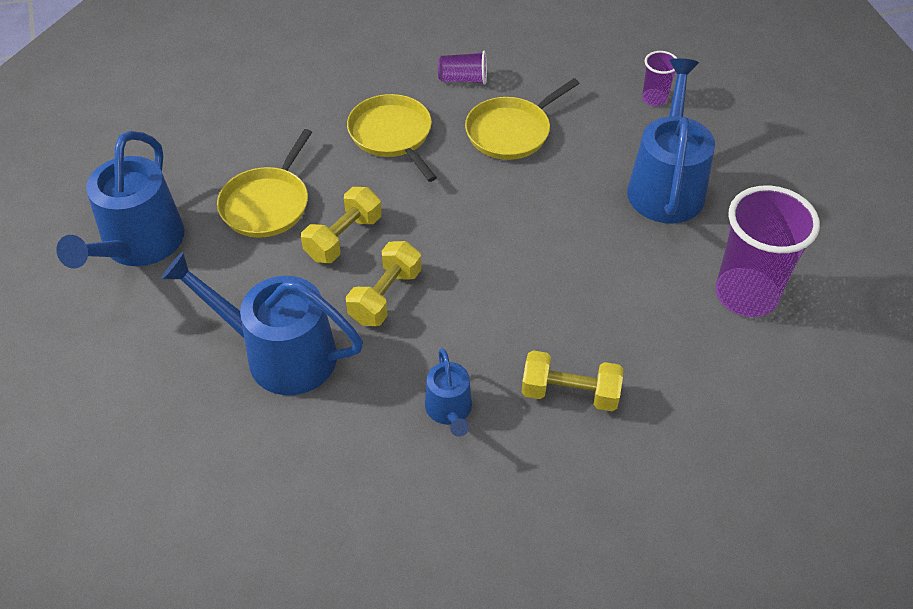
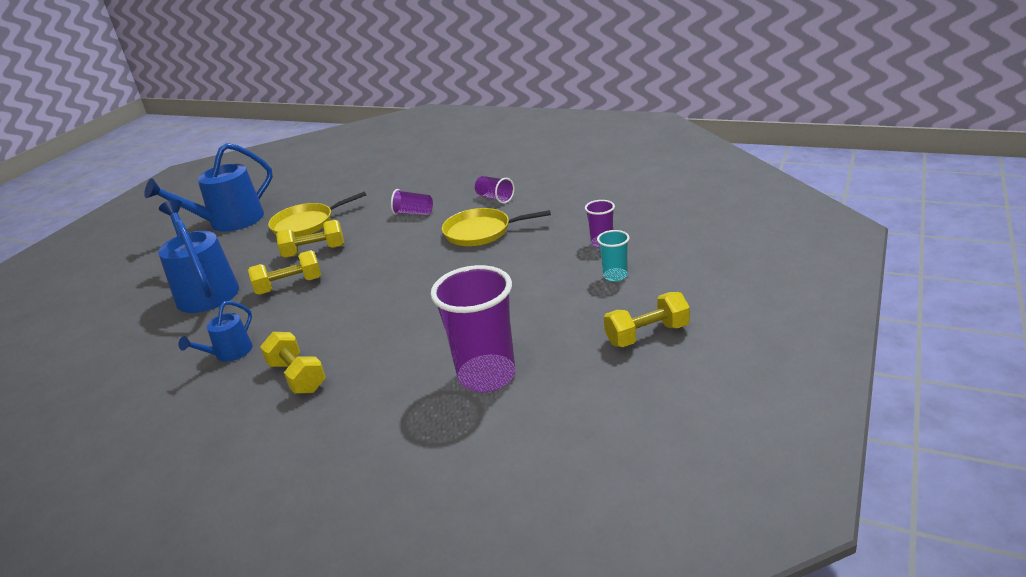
camera: 45 degrees right, 20 degrees down
yellow pan [347,94,437,182] -> purple cup [391,189,433,215]
blue watering can [627,58,715,224] -> none
none -> turquoise cup [597,230,630,282]
none -> yellow dumbbell [604,292,690,347]

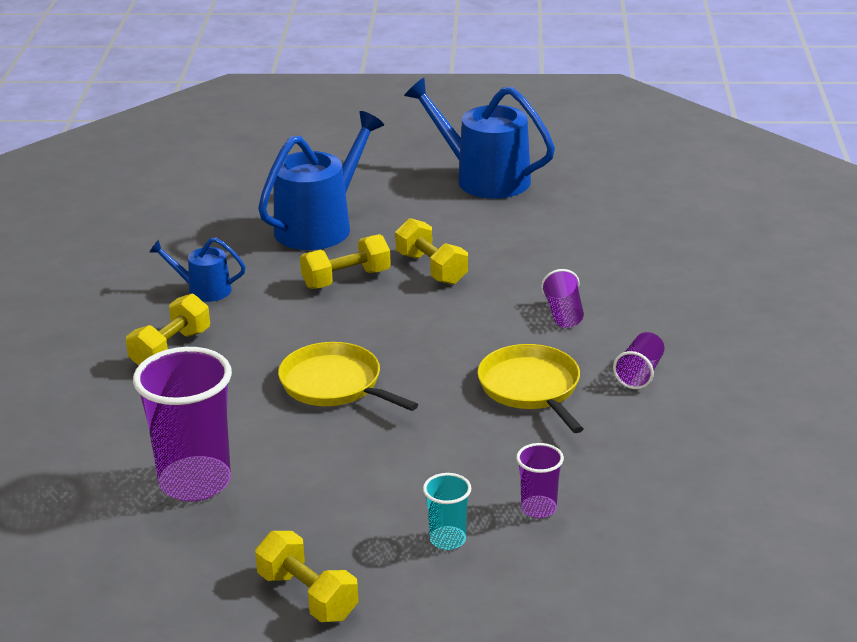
camera: 65 degrees right, 0 degrees up
yellow dumbbell [248,250,321,295] -> yellow dumbbell turned 75 degrees counterclockwise [300,234,391,289]
yellow pan [268,192,366,238] -> yellow pan moved to [278,342,418,411]

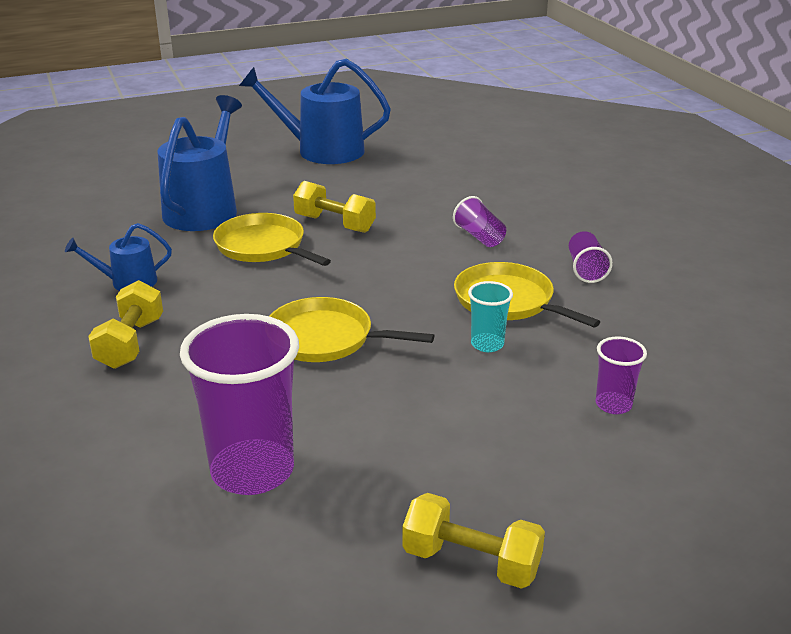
camera: 25 degrees left, 0 degrees up
yellow dumbbell [300,234,391,289] -> yellow pan [213,213,331,266]
turquoise cup [423,473,471,550] -> turquoise cup moved to [468,281,513,352]

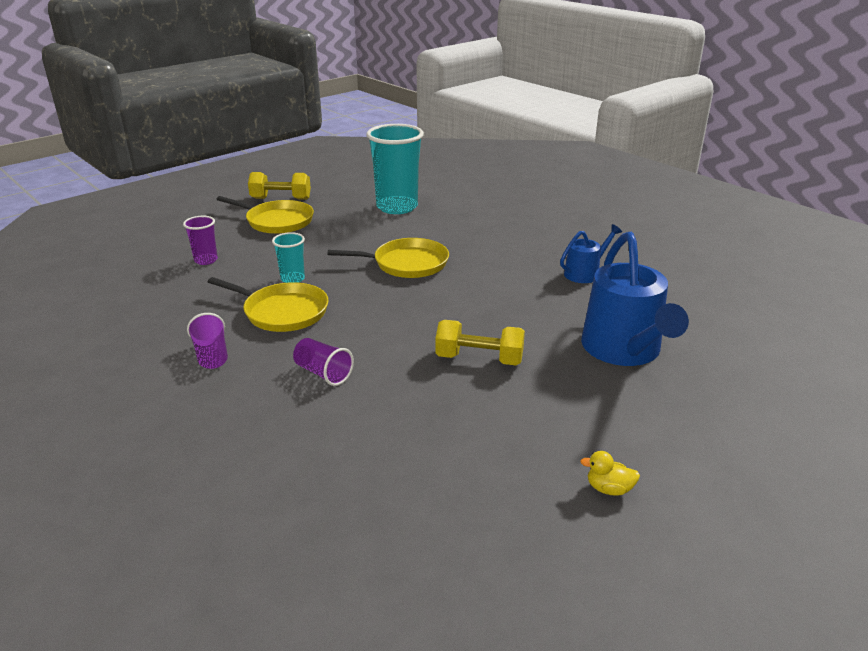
camera: 160 degrees right, 0 degrees up
yellow dumbbell [88,280,163,369] -> none
purple cup [180,314,299,495] -> turquoise cup [366,124,424,214]
yellow pan [213,213,331,266] -> yellow pan moved to [216,196,314,234]
blue watering can [239,59,391,164] -> yellow duck [580,451,640,496]

